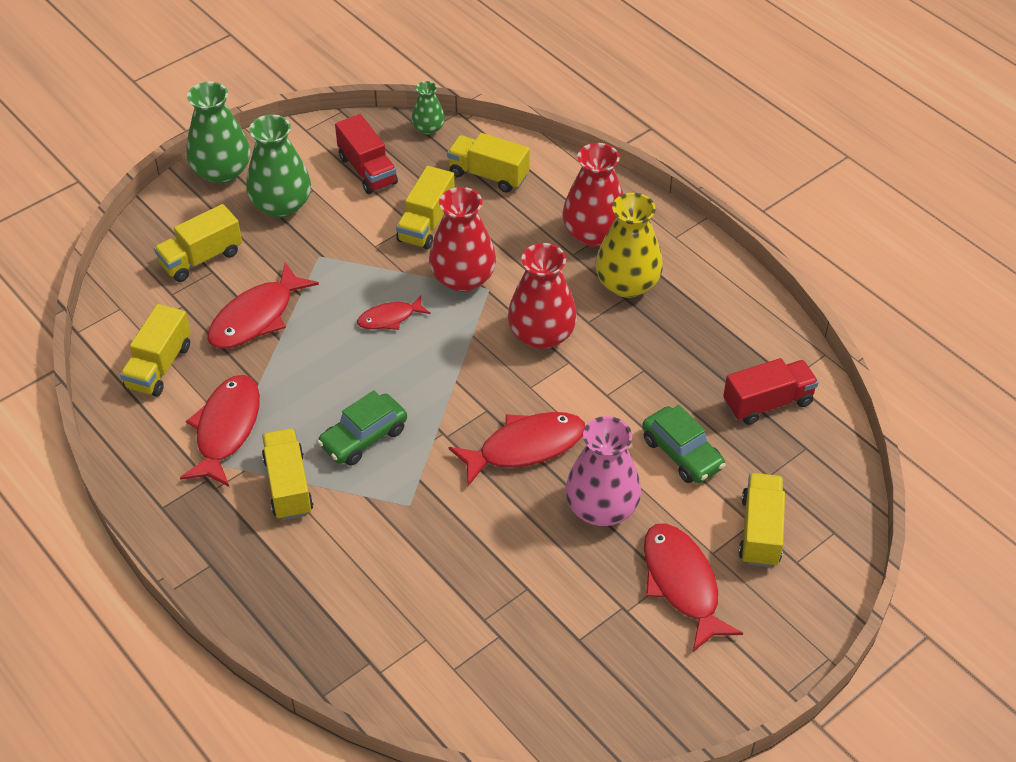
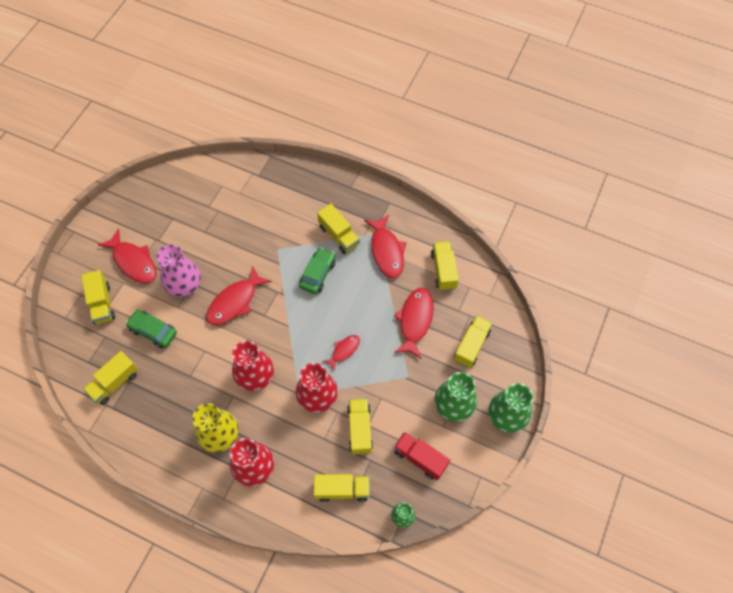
camera: 155 degrees right, 15 degrees up
red truck [723,358,819,425] -> yellow truck [83,351,138,405]

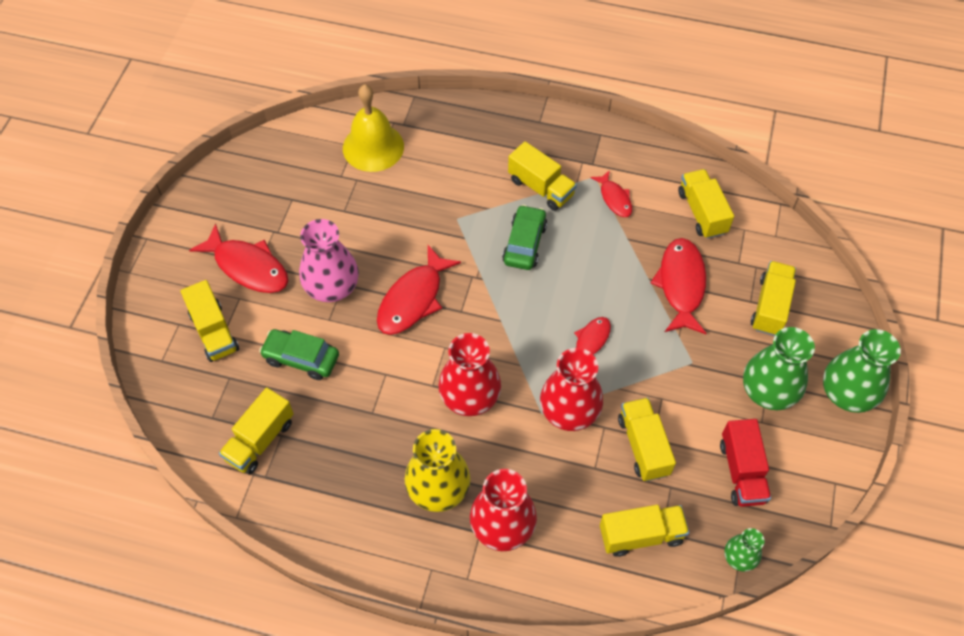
camera: 10 degrees left, 5 degrees down
red fish [364,215,406,278] -> red fish [591,170,632,217], size x0.57
red truck [394,432,450,480] -> red truck turned 120 degrees counterclockwise [720,419,771,507]
none -> yellow bell [343,84,404,172]

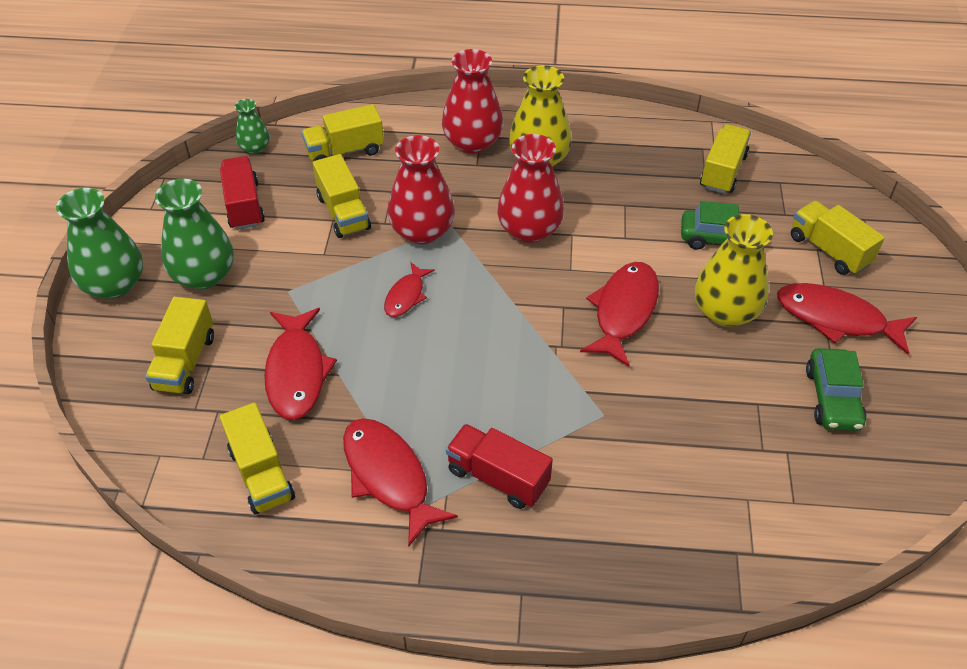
camera: 170 degrees right, 10 degrees down
pink vase [299,219,359,302] -> yellow vase [695,214,773,327]
yellow bell [343,84,404,172] -> none
green car [502,205,547,270] -> green car moved to [806,348,866,431]
yellow truck [508,141,577,211] -> red truck [446,424,553,509]
red fish [591,170,632,217] -> red fish [343,418,458,547], size x1.76

